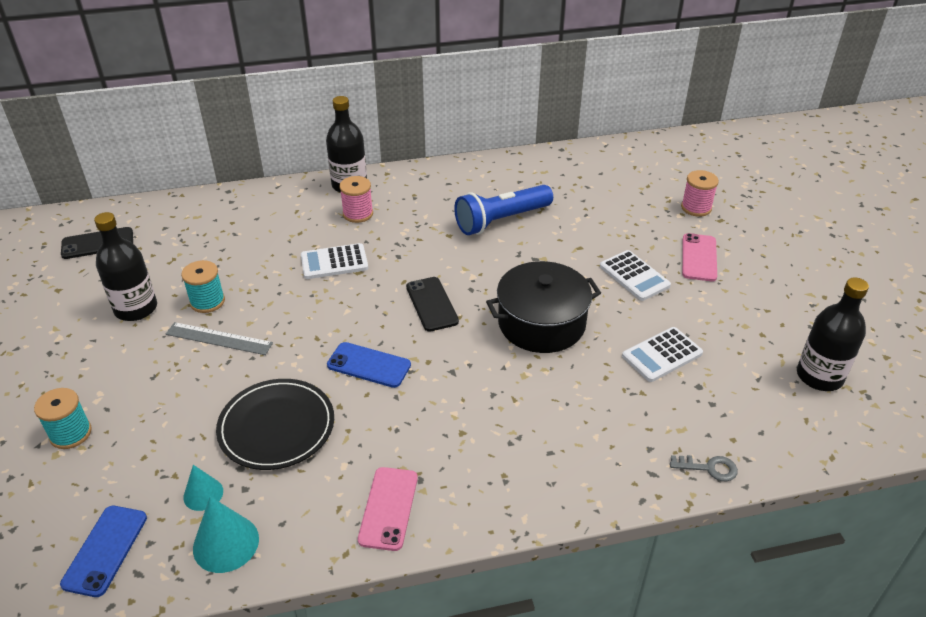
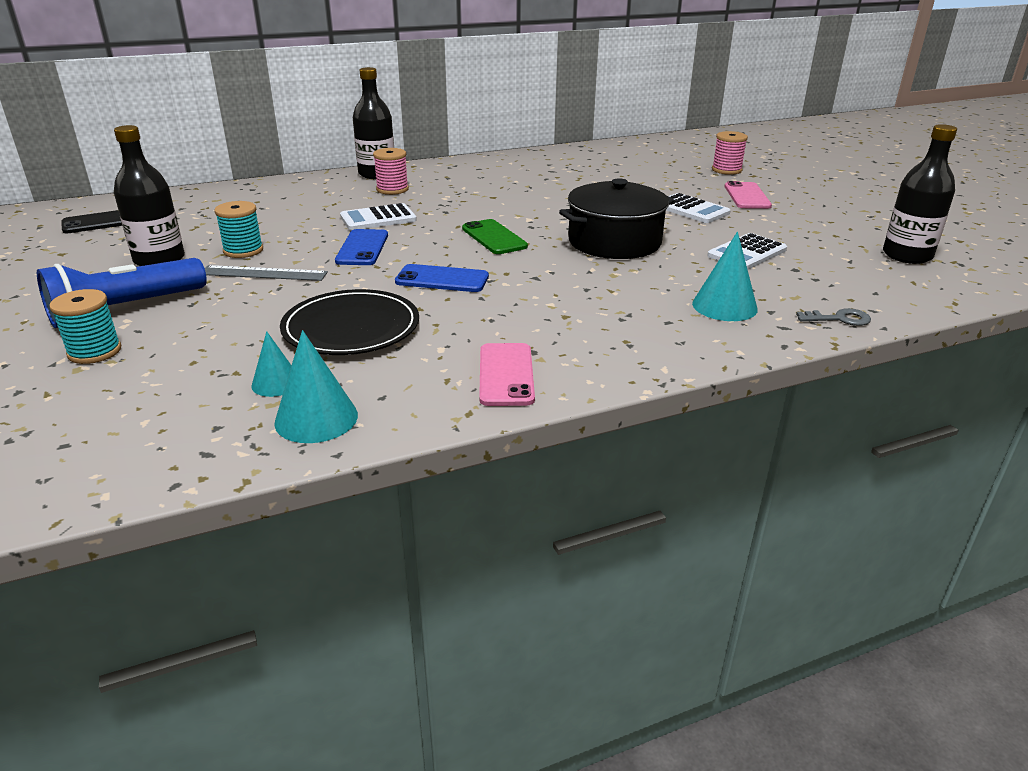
camera: 10 degrees left, 10 degrees down
blue phone [60,506,147,597] -> blue phone moved to [335,229,388,265]
black phone [406,277,459,332] -> green phone [462,219,528,254]
blue flashlight [454,185,553,235] -> blue flashlight moved to [37,258,207,328]
none -> turquoise cone [692,232,758,321]

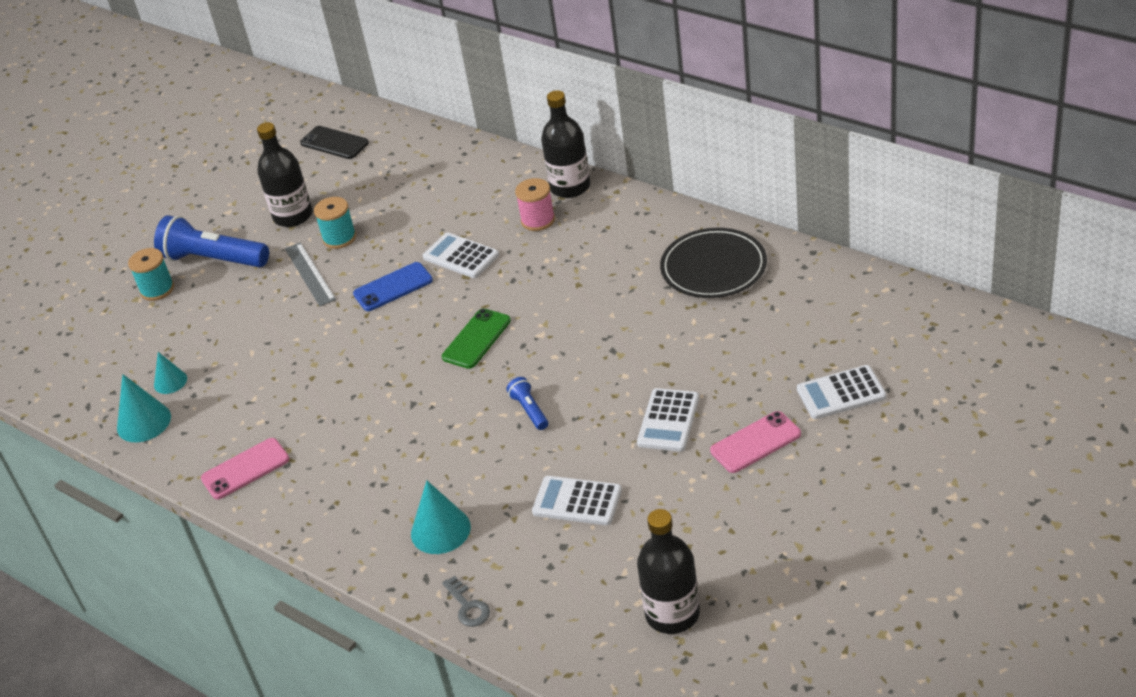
camera: 65 degrees right, 10 degrees up
black plate [280,289,419,355] -> black plate moved to [660,228,767,298]
blue phone [395,264,489,292] -> none
black pot [559,178,674,259] -> blue flashlight [506,377,548,430]
pink spool [712,131,748,175] -> white calculator [797,365,886,419]

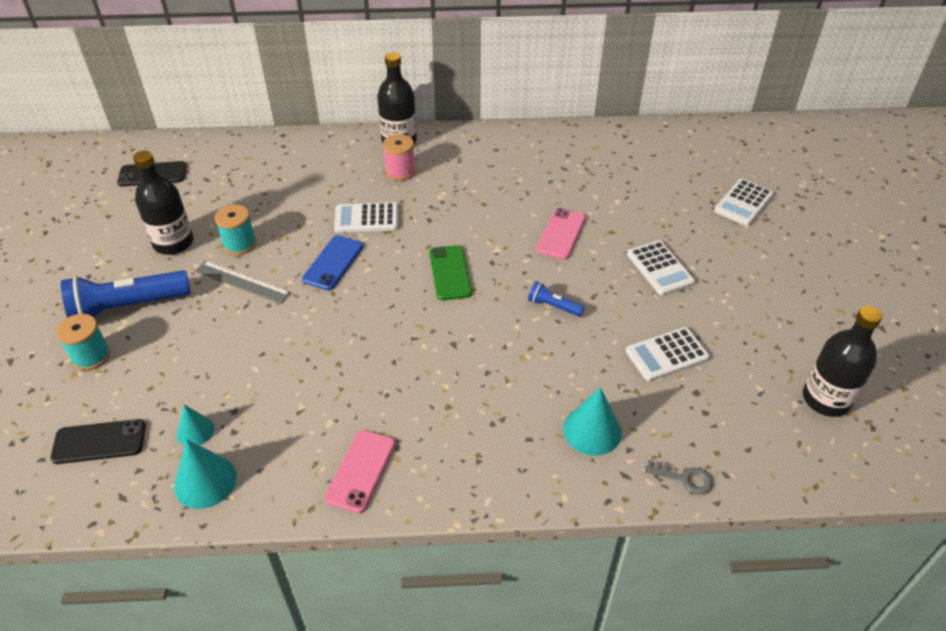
camera: 45 degrees left, 5 degrees up
black plate [660,228,767,298] -> none
pink phone [710,411,801,473] -> pink phone moved to [536,208,586,260]
none -> black phone [51,419,146,464]

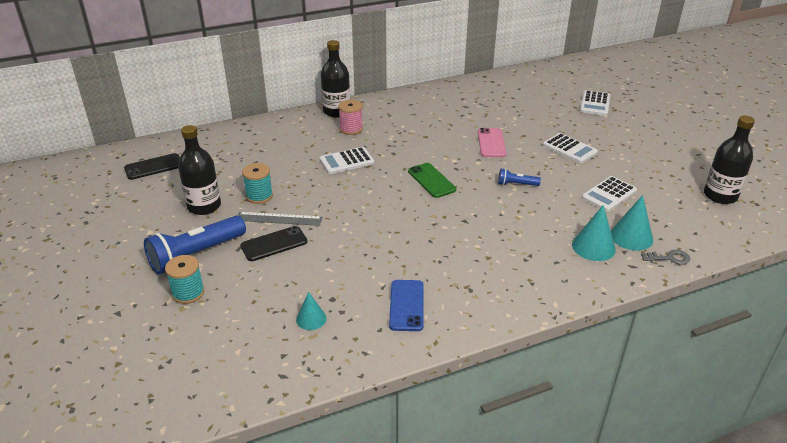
camera: 20 degrees left, 10 degrees down
black phone [51,419,146,464] -> black phone moved to [241,226,308,261]
turquoise cone [174,439,237,509] -> turquoise cone moved to [611,195,653,251]
blue phone [302,235,363,290] -> blue phone moved to [389,280,424,331]
pink phone [325,430,395,513] -> none

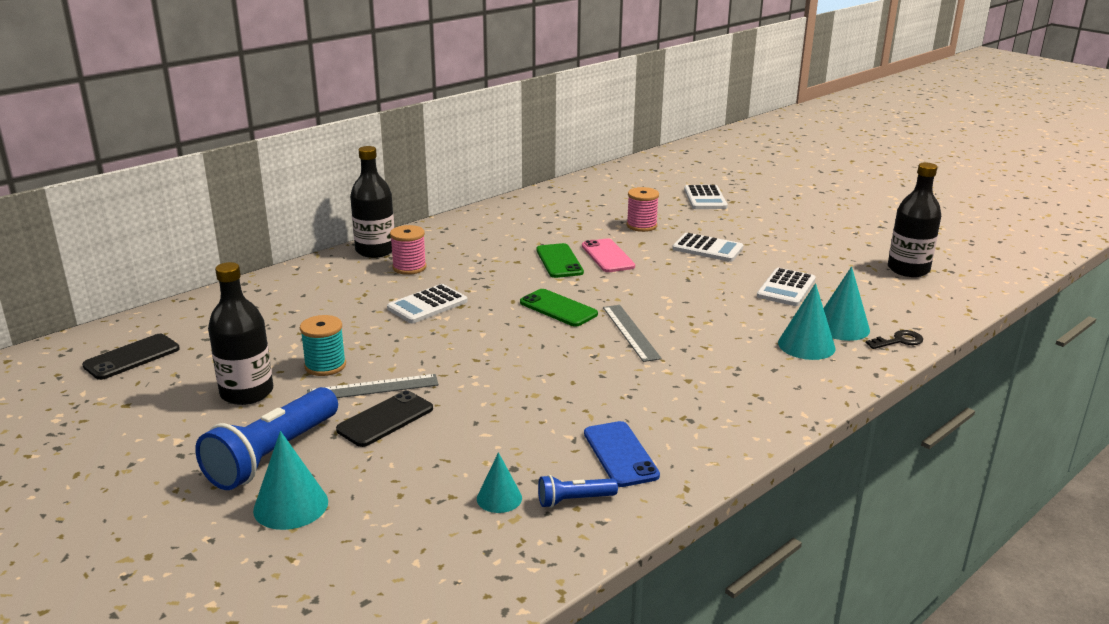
camera: 20 degrees left, 10 degrees down
turquoise spool [165,255,205,304] -> turquoise cone [253,431,328,530]
blue flashlight [498,168,541,186] -> blue flashlight moved to [538,475,618,508]
grey key [641,250,690,265] -> black key [866,330,923,349]
none -> green phone [536,243,584,278]
none -> grey ruler [603,305,662,362]
none -> pink spool [627,187,659,232]

